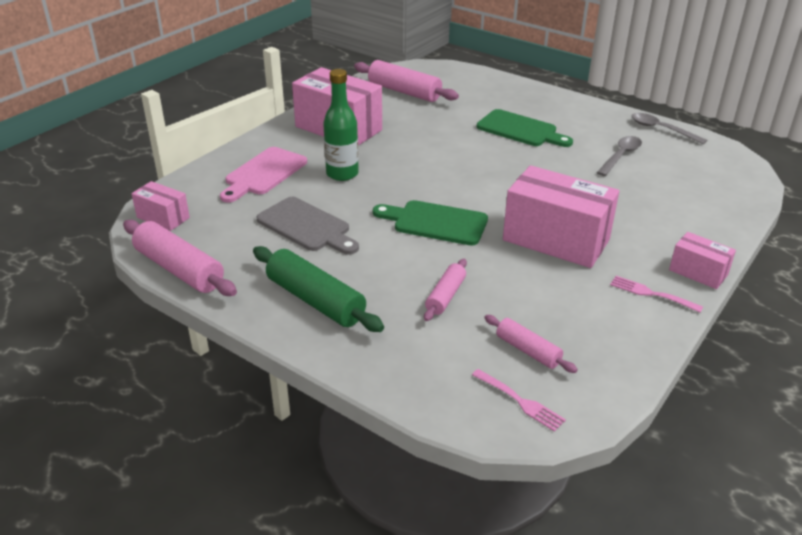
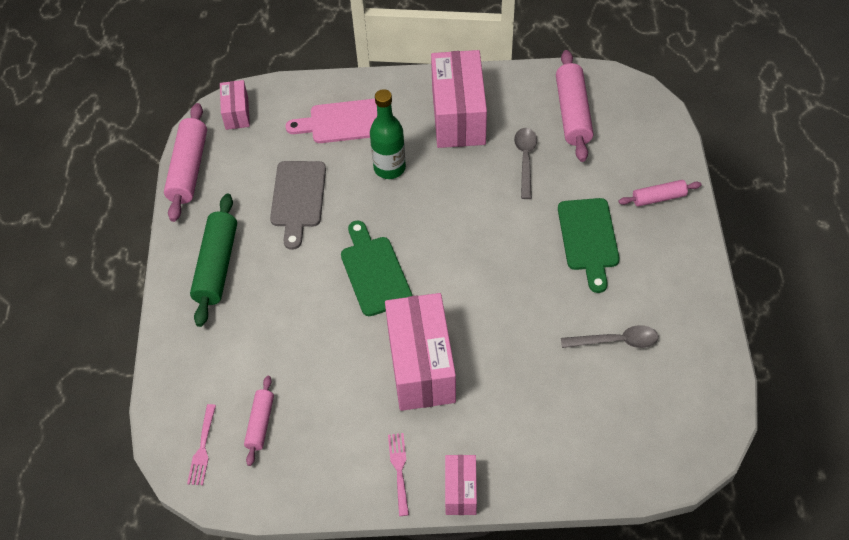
camera: 55 degrees right, 20 degrees up
pink rolling pin [424,259,467,321] -> pink rolling pin moved to [618,180,702,207]
grey spoon [631,113,707,144] -> grey spoon moved to [514,128,537,199]

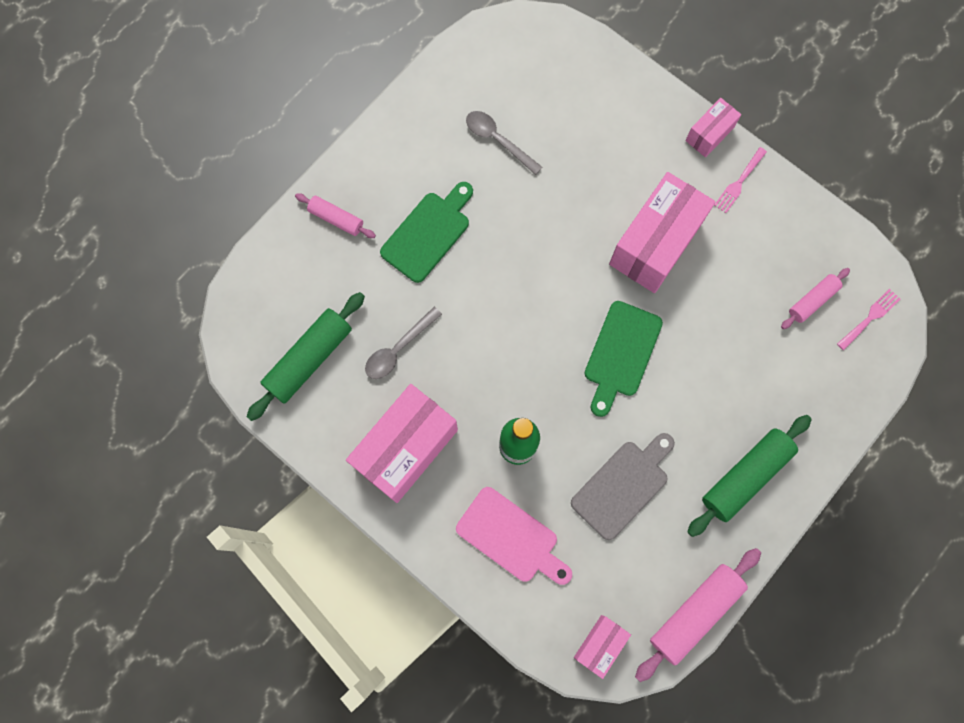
camera: 140 degrees left, 20 degrees up
pink rolling pin [556,50,593,162] -> green rolling pin [247,292,365,421]

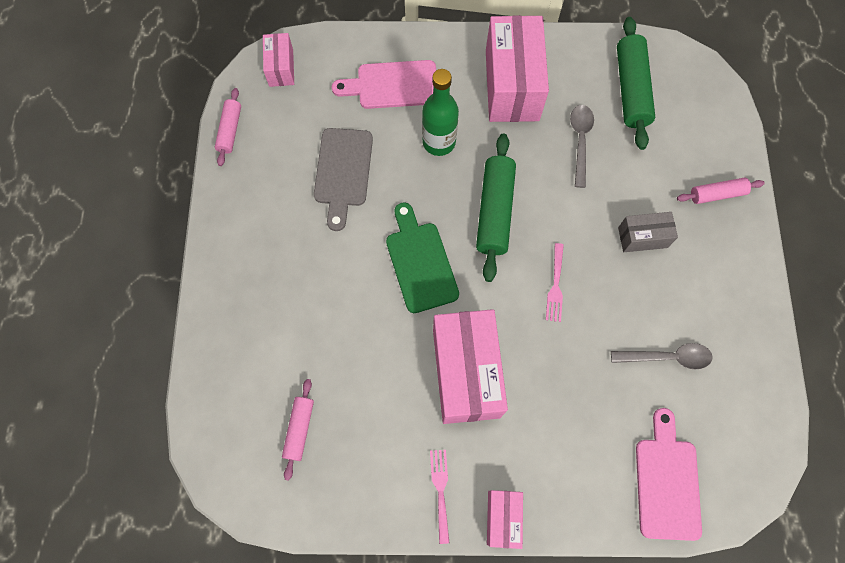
camera: 140 degrees right, 5 degrees down
green cutting board [380,182,473,283] -> grey box [618,212,678,252]
pink rolling pin [635,548,761,682] -> pink rolling pin [215,88,241,166], size x0.57
green rolling pin [687,415,812,537] -> green rolling pin moved to [476,133,516,282]
pink fork [837,289,900,350] -> pink fork moved to [546,243,564,322]
none -> pink cutting board [636,408,702,541]

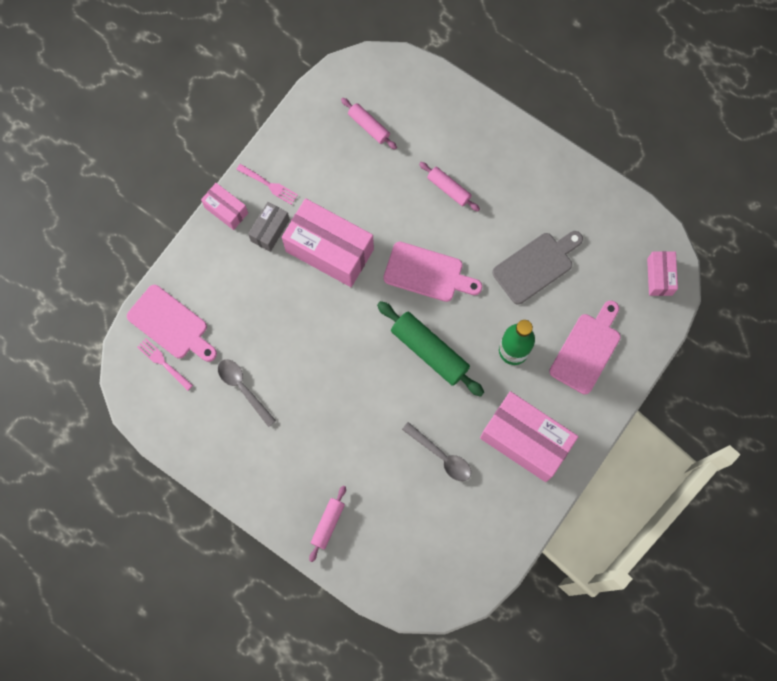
camera: 125 degrees right, 5 degrees up
pink rolling pin [215,88,241,166] -> pink rolling pin moved to [419,162,480,211]
pink box [263,33,294,87] -> pink box turned 60 degrees clockwise [647,251,678,296]
grey cutting board [314,128,373,231] -> grey cutting board turned 105 degrees clockwise [492,231,583,304]
green cutting board [386,202,459,313] -> pink cutting board [383,242,482,302]
pink fork [546,243,564,322] -> pink fork moved to [137,338,193,391]
grey spoon [611,343,713,369] -> grey spoon turned 105 degrees clockwise [218,359,276,427]
green rolling pin [617,17,655,150] -> none
grey box [618,212,678,252] -> grey box moved to [248,202,290,252]

